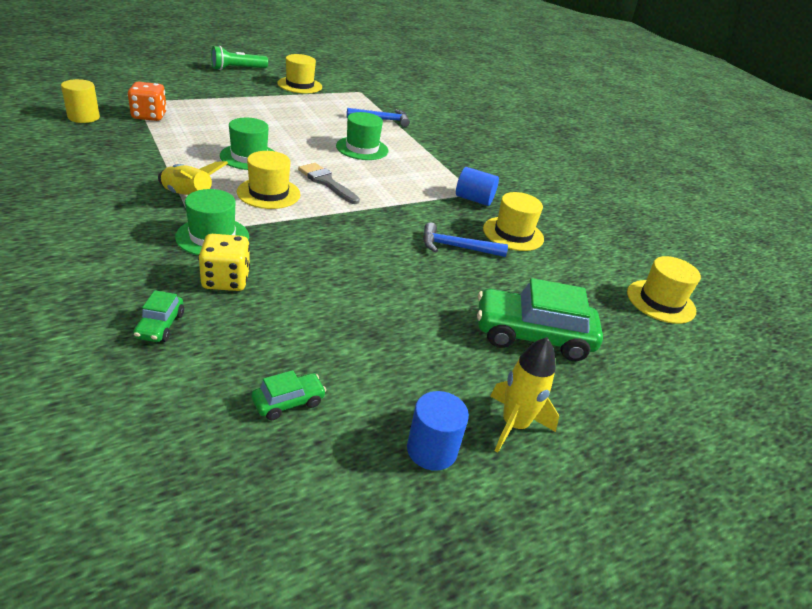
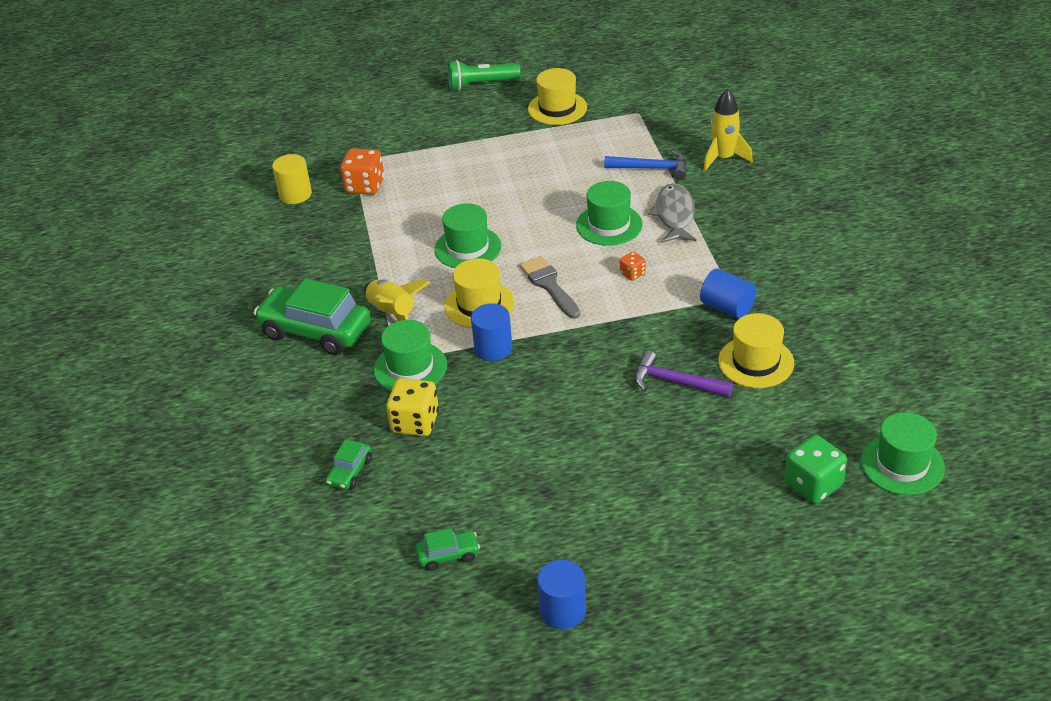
camera: 25 degrees right, 5 degrees up
blue hammer [423,222,508,257] -> purple hammer [634,351,733,397]
green car [477,278,603,361] -> green car moved to [254,279,371,355]
yellow rocket [490,337,559,453] -> yellow rocket moved to [703,89,753,171]
yellow hat [627,256,701,324] -> green hat [861,412,945,495]
none -> blue cylinder [471,303,512,361]
none -> orange dice [620,252,646,281]
none -> grey fish [648,183,697,243]
none -> green dice [784,435,847,504]

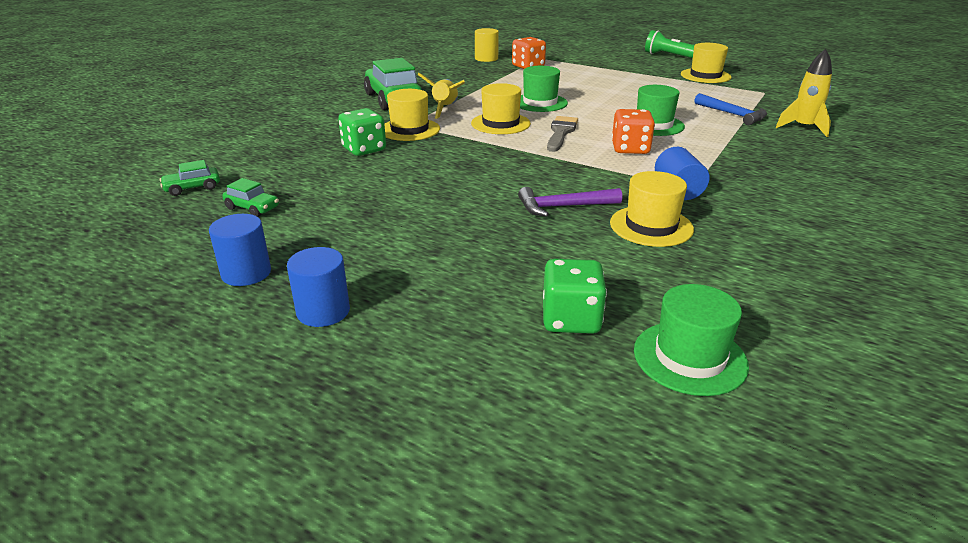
camera: 40 degrees right, 10 degrees down
green car [326,439,372,490] -> green car moved to [160,160,220,196]
green hat [374,320,447,391] -> yellow hat [384,89,440,141]
yellow dice [386,378,439,436] -> green dice [338,108,386,156]
blue cylinder [471,303,512,361] -> blue cylinder moved to [287,247,350,327]
orange dice [620,252,646,281] -> orange dice [612,109,655,154], size x1.93
purple hammer [634,351,733,397] -> purple hammer turned 75 degrees counterclockwise [518,187,622,217]
grey fish [648,183,697,243] -> none

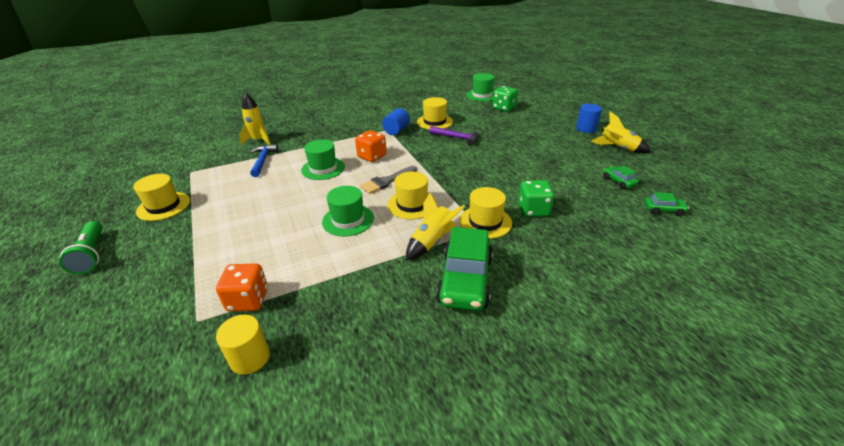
camera: 145 degrees left, 5 degrees up
blue cylinder [209,214,271,286] -> yellow rocket [591,112,651,153]

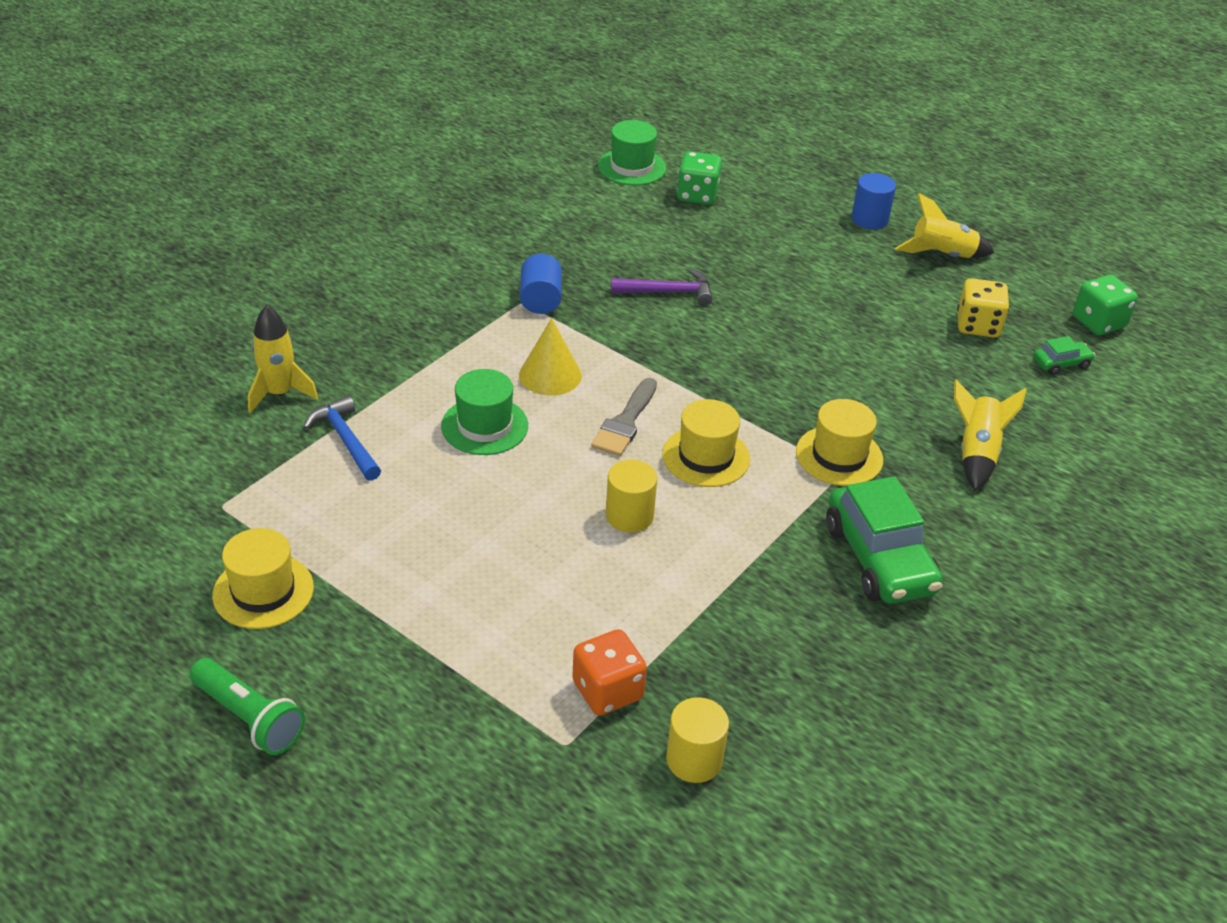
camera: 30 degrees left, 5 degrees up
green hat [322,186,374,236] -> yellow cylinder [606,460,657,533]
orange dice [355,130,387,162] -> yellow cone [519,318,582,396]
yellow rocket [406,193,465,260] -> yellow rocket moved to [954,380,1027,491]
yellow hat [417,97,453,129] -> none
green dice [518,180,554,217] -> green dice moved to [1073,275,1138,335]
green car [603,166,639,189] -> yellow dice [957,278,1009,338]

